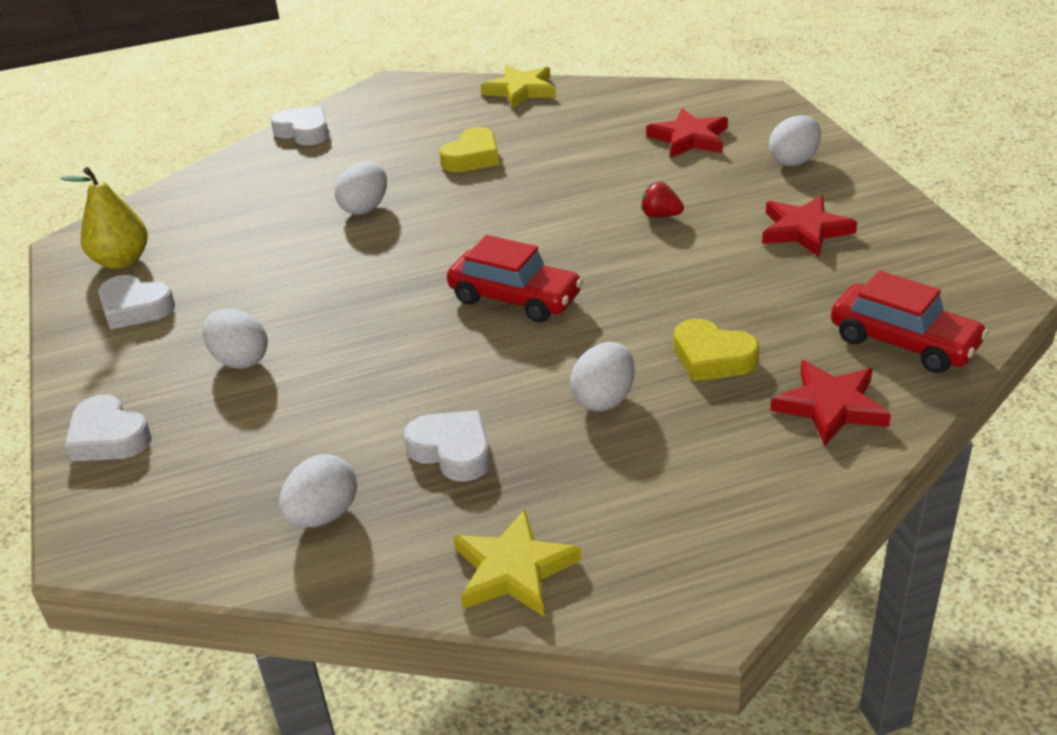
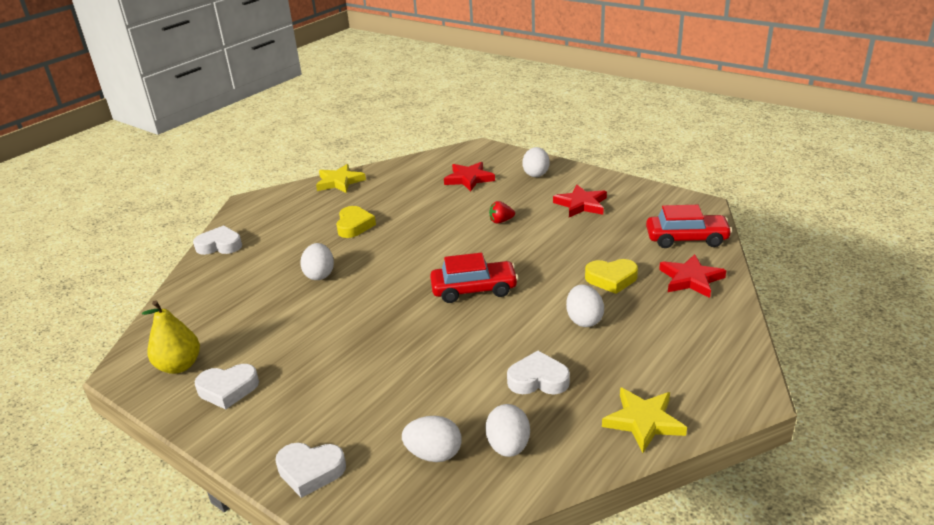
camera: 35 degrees left, 5 degrees down
white egg [202,309,268,369] -> white egg moved to [402,416,462,462]

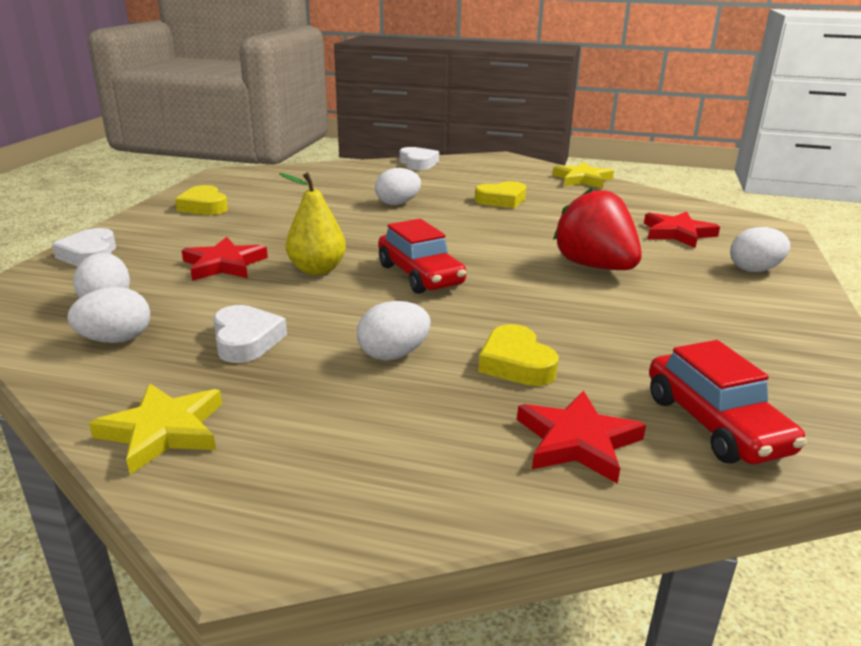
camera: 65 degrees right, 5 degrees down
yellow pear [142,300,200,374] -> yellow pear moved to [279,172,346,275]
white heart [194,364,259,410] -> yellow heart [175,185,228,215]
red strawberry [489,201,515,223] -> red strawberry [553,188,642,270], size x2.36
red star [553,185,607,217] -> red star moved to [182,237,268,281]

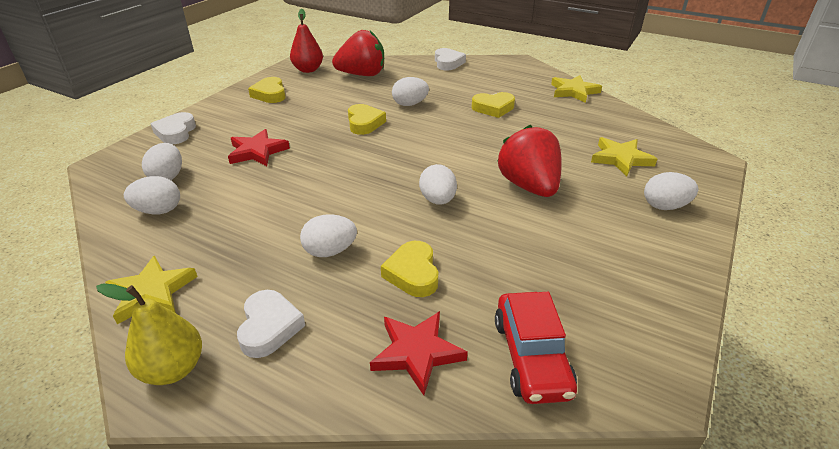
camera: 15 degrees right, 10 degrees up
white heart [213,305,287,363] -> white heart moved to [237,290,305,358]
yellow pear [279,172,346,275] -> yellow pear moved to [96,284,202,385]
red car [378,219,466,294] -> none
red star [644,211,720,248] -> yellow star [591,137,657,176]
none -> red pear [290,9,323,73]
none -> red strawberry [332,30,384,76]
none -> yellow heart [348,104,386,135]
none -> white egg [419,164,457,205]

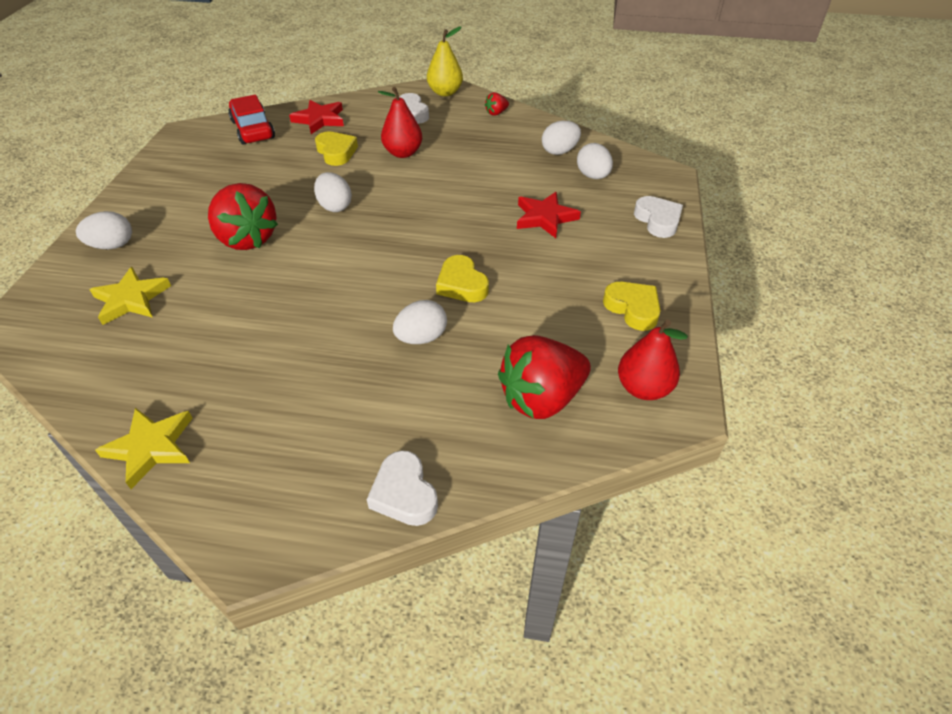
camera: 160 degrees right, 10 degrees up
yellow star [105,255,198,324] -> red strawberry [485,92,509,116]
white egg [300,214,357,257] -> red pear [378,87,422,158]
yellow heart [472,92,515,118] -> none

